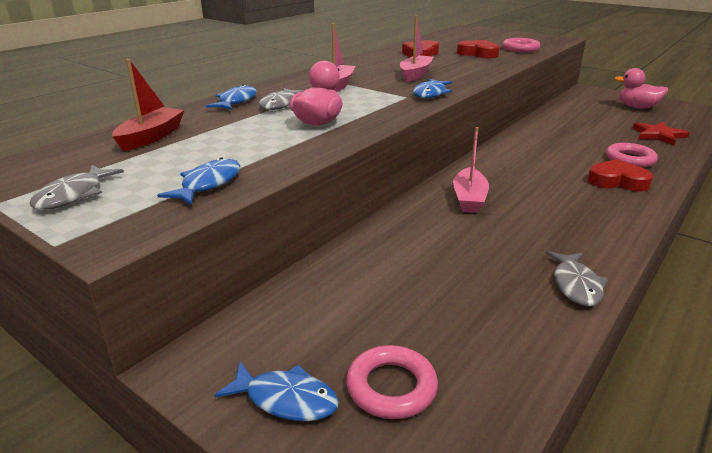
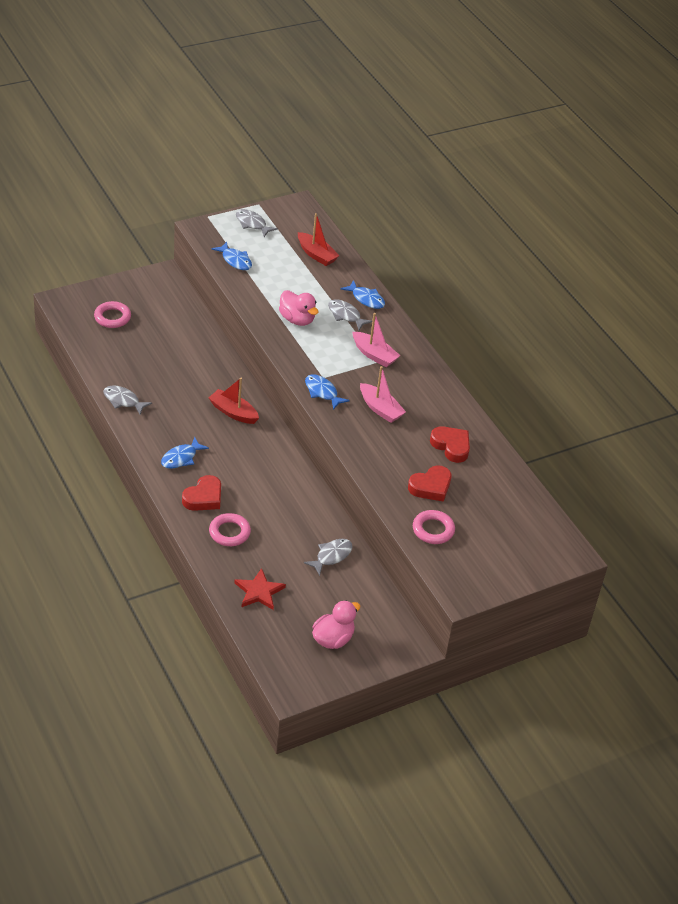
camera: 110 degrees right, 15 degrees up
blue fish [214,362,339,421] -> blue fish moved to [161,437,209,469]
pink boat [453,127,489,213] -> red boat [209,378,259,424]
none -> grey fish [304,539,353,576]

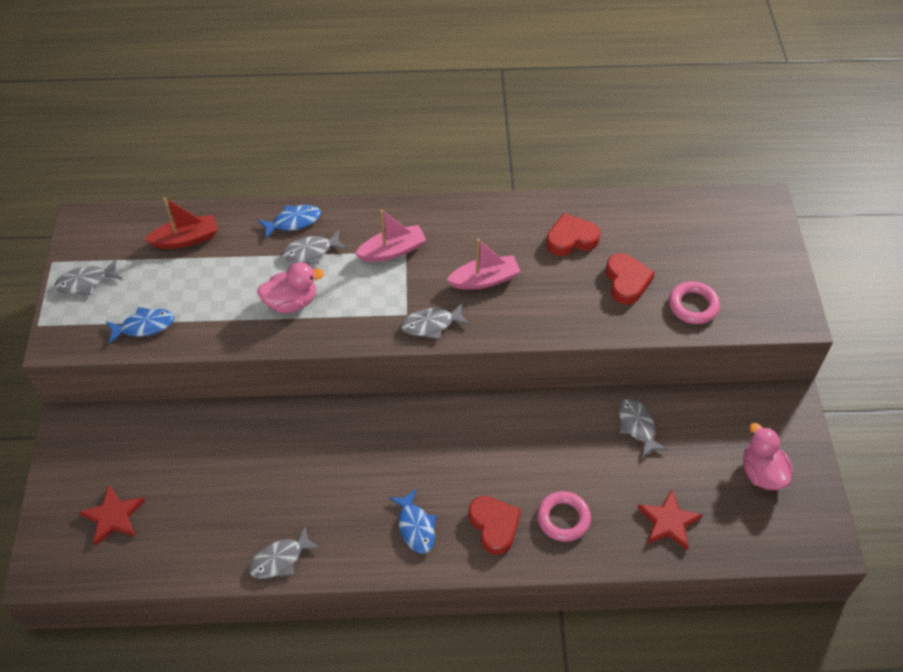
camera: 60 degrees left, 10 degrees up
pink ring [94,301,131,328] -> red star [79,485,145,546]
red boat [209,378,259,424] -> none
blue fish [305,374,350,410] -> grey fish [401,303,470,339]

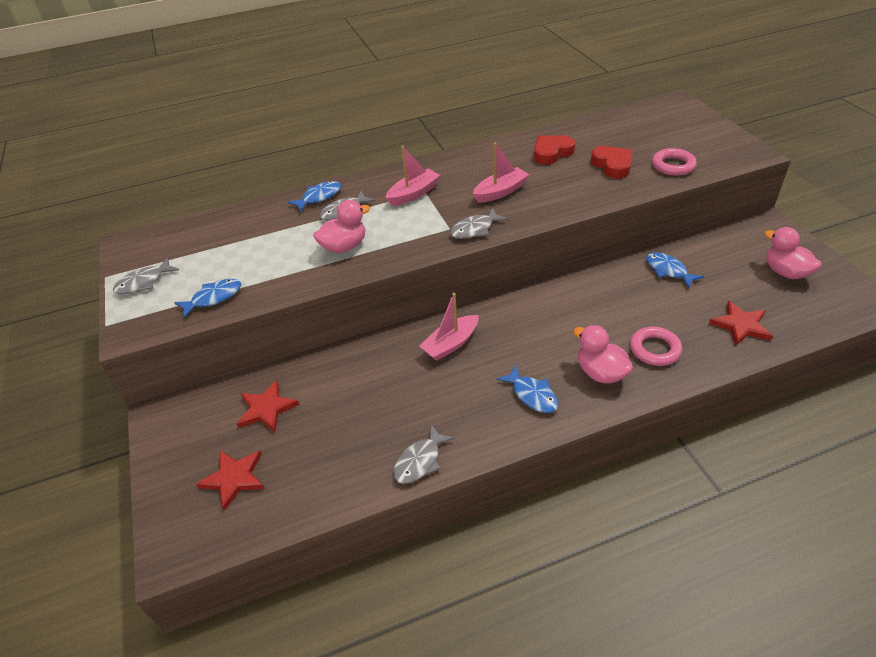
camera: 15 degrees left, 10 degrees down
red boat [144,197,218,249] -> none
red heart [468,496,521,555] -> pink duck [574,325,633,384]
grey fish [619,398,667,458] -> blue fish [646,252,704,289]
none -> red star [237,380,299,432]
none -> pink boat [419,293,479,361]

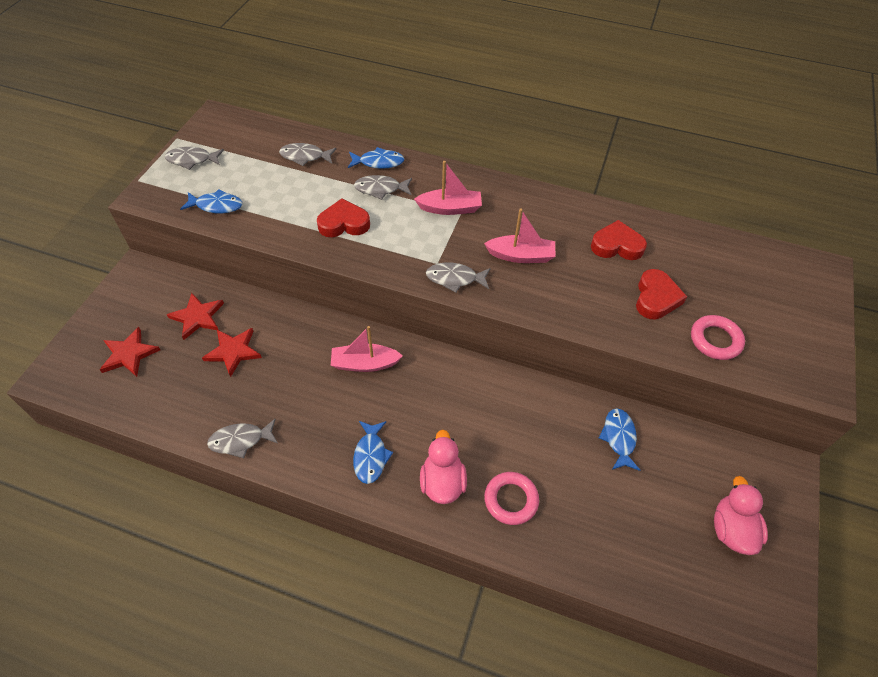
camera: 35 degrees right, 10 degrees up
pink duck [313,200,370,253] -> red heart [317,199,370,237]
red star [709,301,773,346] -> red star moved to [202,328,262,377]
none -> grey fish [279,143,337,166]

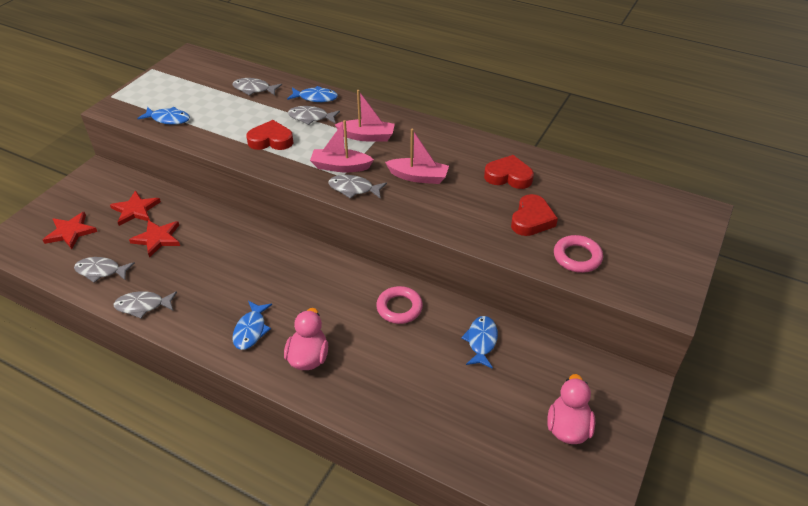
camera: 10 degrees right, 10 degrees down
grey fish [165,147,224,170] -> grey fish moved to [74,257,135,283]
pink boat [331,326,403,372] -> pink boat moved to [310,120,374,172]
pink ring [484,472,539,525] -> pink ring moved to [376,286,423,324]

